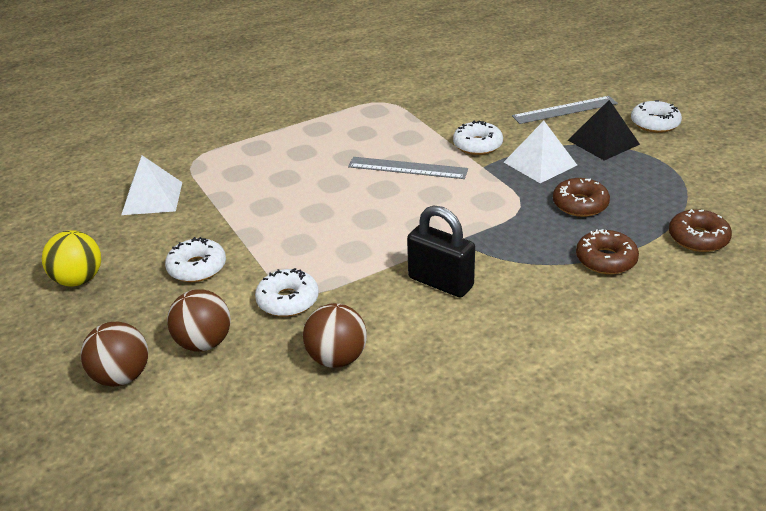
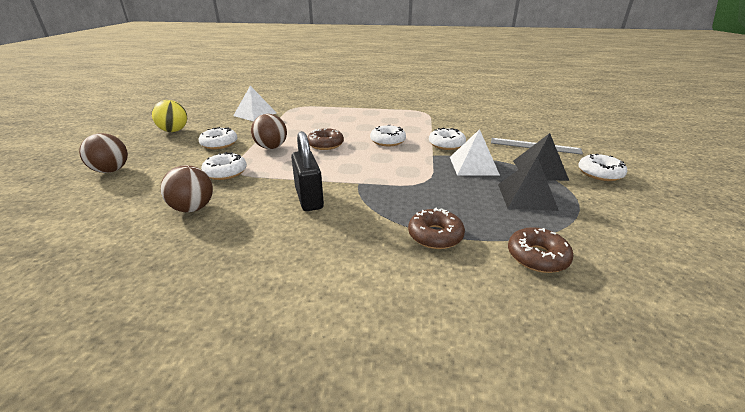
camera: 35 degrees right, 5 degrees down
brown ball [167,289,231,352] -> brown ball moved to [251,114,287,149]
grey ruler [348,157,468,179] -> white donut [370,125,406,146]
brown donut [553,178,610,217] -> brown donut moved to [307,128,344,150]
none -> black pyramid [498,157,559,211]

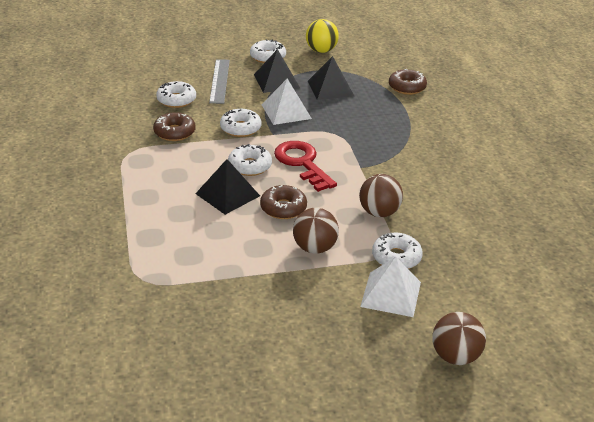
camera: 110 degrees left, 5 degrees up
yellow ball [152,100,187,132] -> yellow ball moved to [306,19,339,53]
brown ball [160,165,213,212] -> brown ball moved to [359,174,403,217]
white donut [198,127,238,149] -> white donut moved to [156,81,196,108]
white pyramid [233,86,277,121] -> white pyramid moved to [360,257,421,317]
black padlock [291,131,324,211] -> none
brown donut [408,208,465,249] -> brown donut moved to [153,112,196,141]
none -> black pyramid [196,159,260,215]
none -> red key [274,141,337,192]

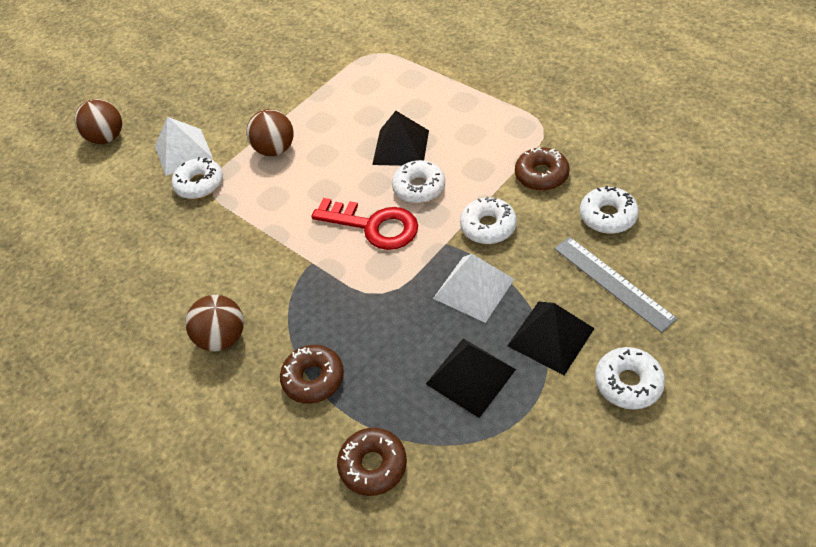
camera: 150 degrees right, 15 degrees up
brown donut [260,185,307,219] -> brown donut moved to [280,345,344,404]
yellow ball [306,19,339,53] -> none
brown ball [359,174,403,217] -> brown ball moved to [185,295,244,351]

